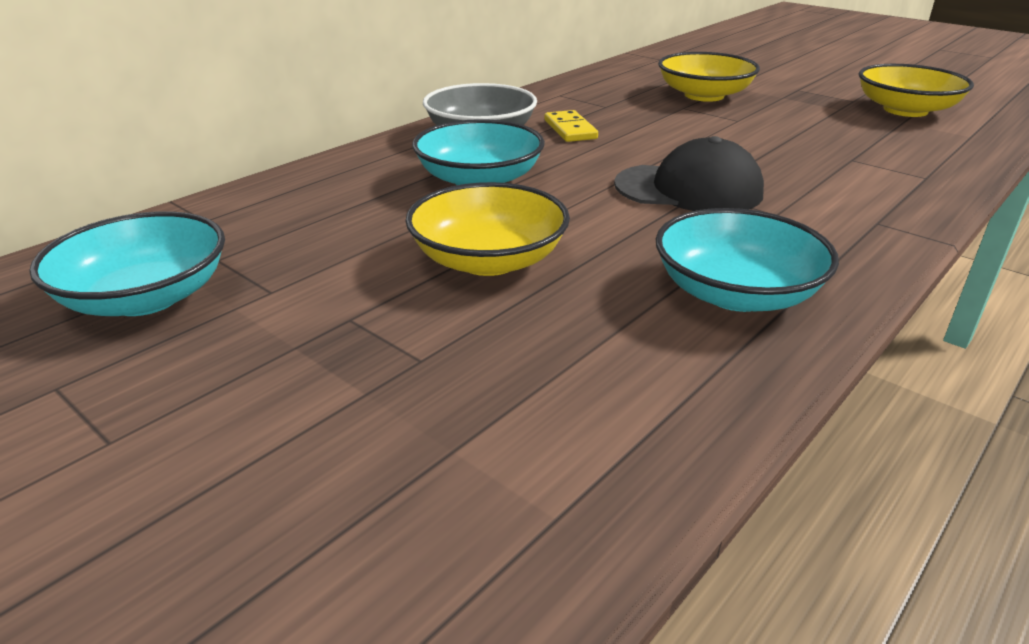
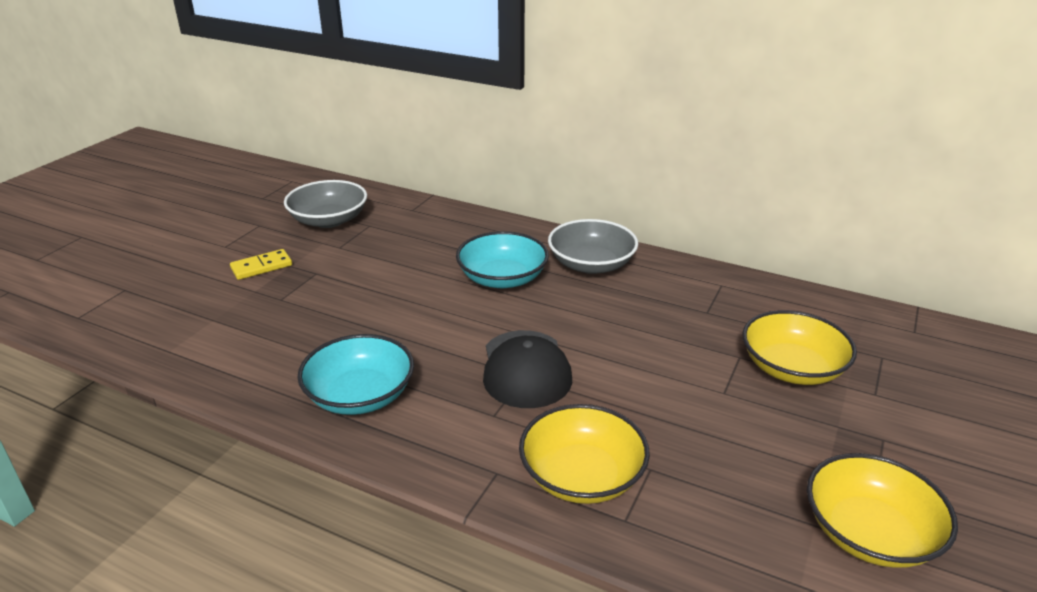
camera: 75 degrees right, 0 degrees up
turquoise bowl [29,211,225,316] -> grey bowl [284,180,367,228]
yellow bowl [405,182,570,276] -> yellow bowl moved to [519,404,650,504]
yellow domino [545,110,598,142] -> yellow domino moved to [230,249,292,280]

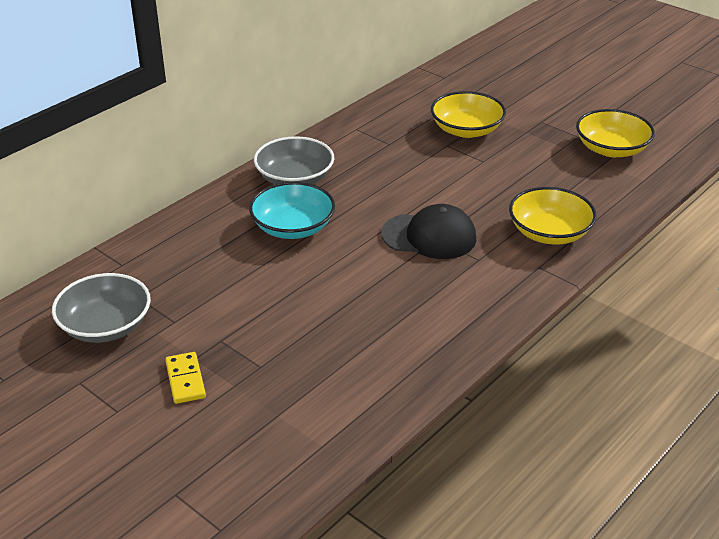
camera: 75 degrees left, 5 degrees up
turquoise bowl [297,334,414,415] -> none

